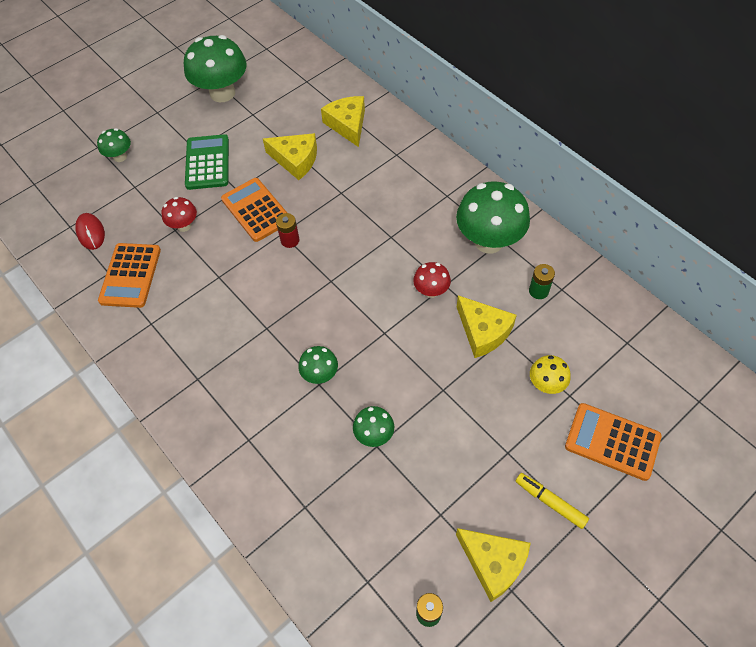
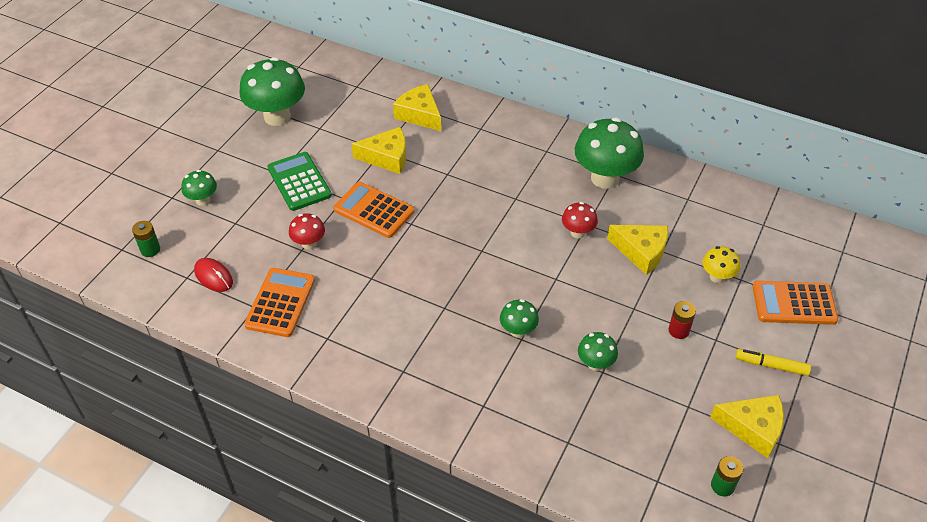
camera: 25 degrees left, 10 degrees down
orange calculator [98,243,161,308] -> orange calculator turned 150 degrees counterclockwise [244,268,315,337]
red battery [276,213,300,248] -> red battery moved to [669,301,696,339]
green battery [529,264,555,299] -> green battery moved to [132,221,160,257]

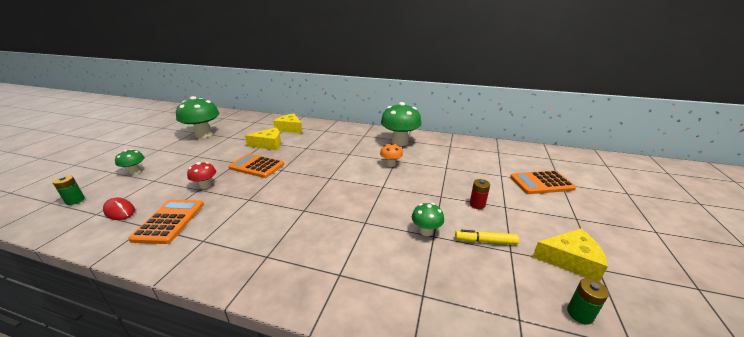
camera: 10 degrees left, 20 degrees down
green calculator [267,152,332,211] -> none
green mushroom [500,299,539,338] -> none
red mushroom [562,202,598,238] -> orange mushroom [380,143,403,167]
yellow cheese [607,225,668,275] -> none
yellow mushroom [703,246,740,283] -> none
yellow marker [736,349,811,376] -> yellow marker moved to [455,230,519,245]

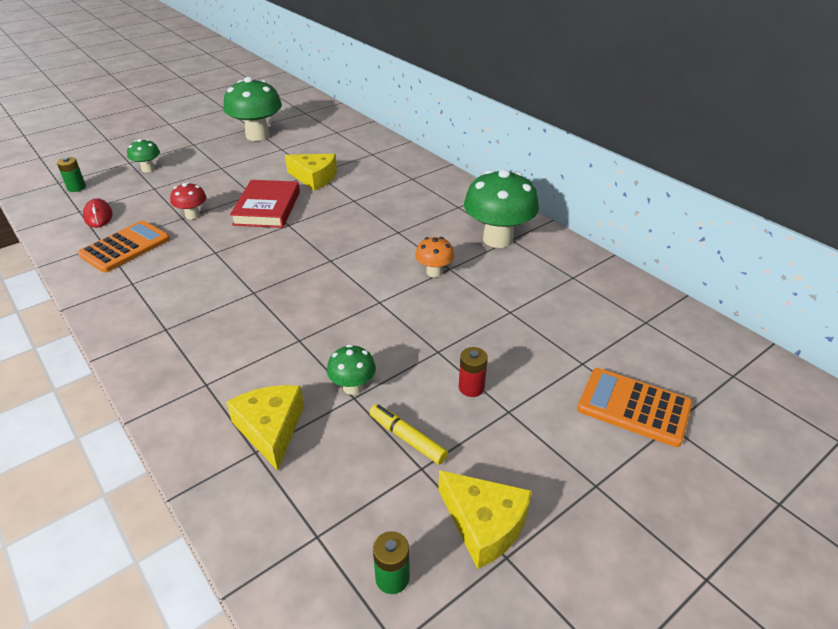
camera: 35 degrees right, 10 degrees up
orange calculator [228,154,284,178] -> red book [230,180,300,228]
yellow cheese [273,113,302,133] -> yellow cheese moved to [226,385,304,471]

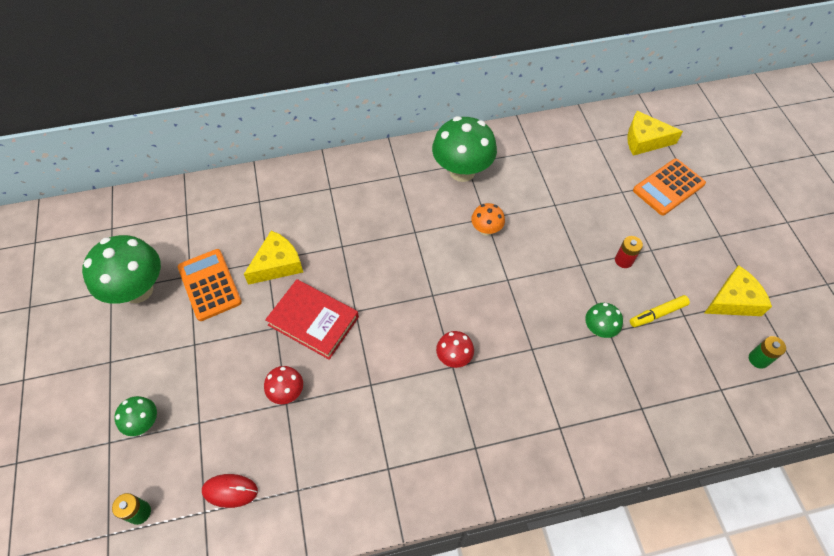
camera: 65 degrees left, 20 degrees up
orange calculator [78,221,170,273] -> orange calculator moved to [178,249,242,321]
yellow cheese [226,385,304,471] -> yellow cheese moved to [627,111,683,156]
none -> red mushroom [436,331,474,368]

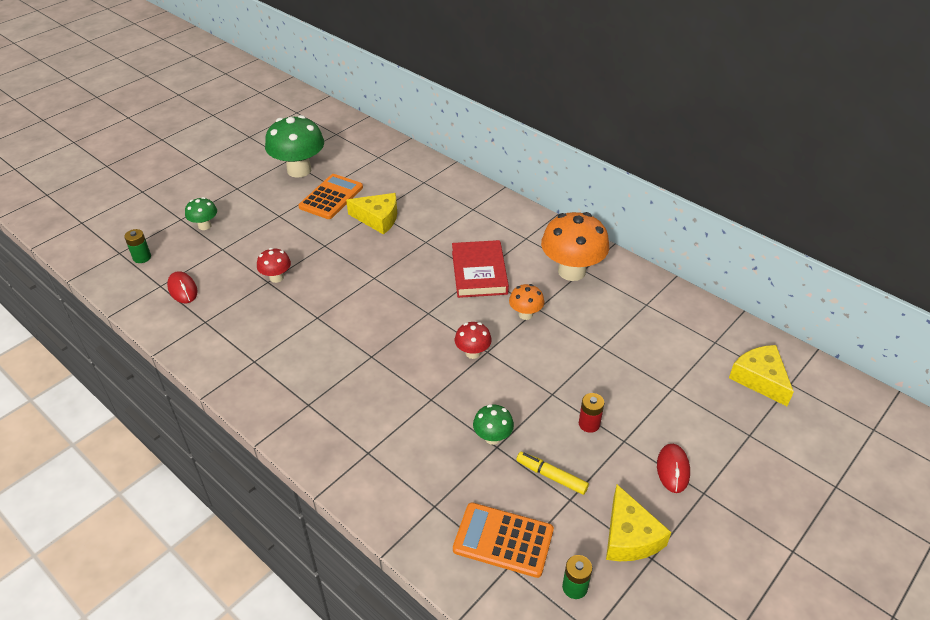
camera: 55 degrees right, 15 degrees down
red book [265,279,359,360] -> red book moved to [452,240,509,298]
green mushroom [432,116,497,182] -> orange mushroom [541,212,609,281]
red mushroom [436,331,474,368] -> red mushroom moved to [455,322,492,359]
orange calculator [633,159,706,216] -> orange calculator moved to [453,502,554,578]
yellow cheese [704,265,772,316] -> yellow cheese turned 45 degrees clockwise [606,484,672,561]
none -> red mouse [657,444,690,493]

